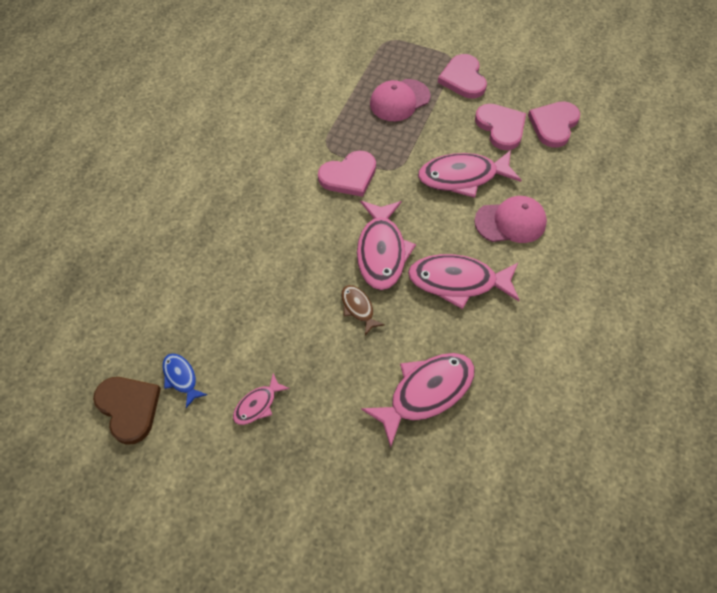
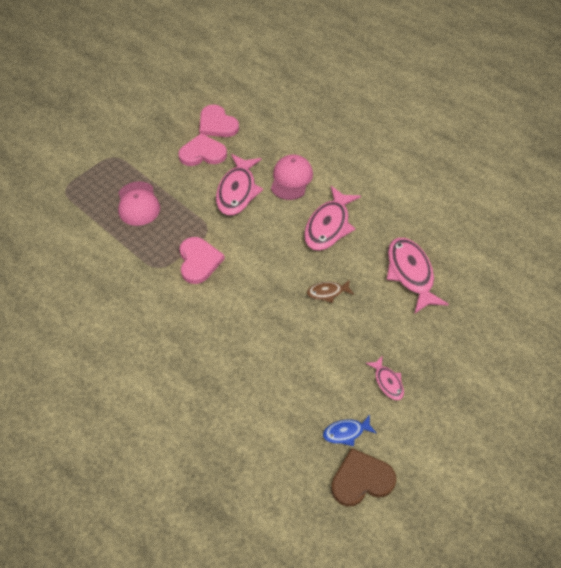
camera: 70 degrees left, 5 degrees down
pink fish [357,201,416,290] -> none
pink heart [438,54,487,98] -> none

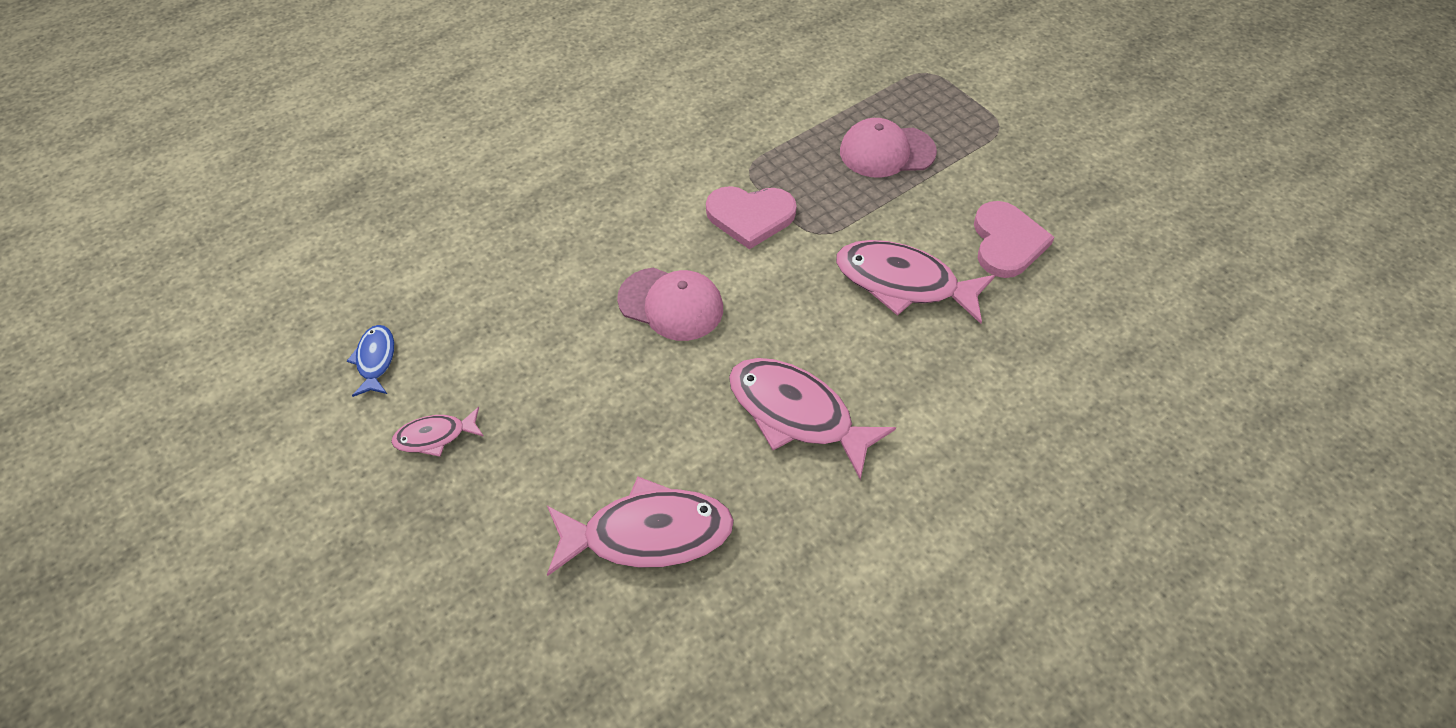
camera: 100 degrees right, 0 degrees up
pink heart [199,105,239,137] -> none
pink cap [271,154,313,200] -> pink cap moved to [617,268,723,341]
brown fish [307,280,354,303] -> none
brown heart [331,448,396,507] -> none

